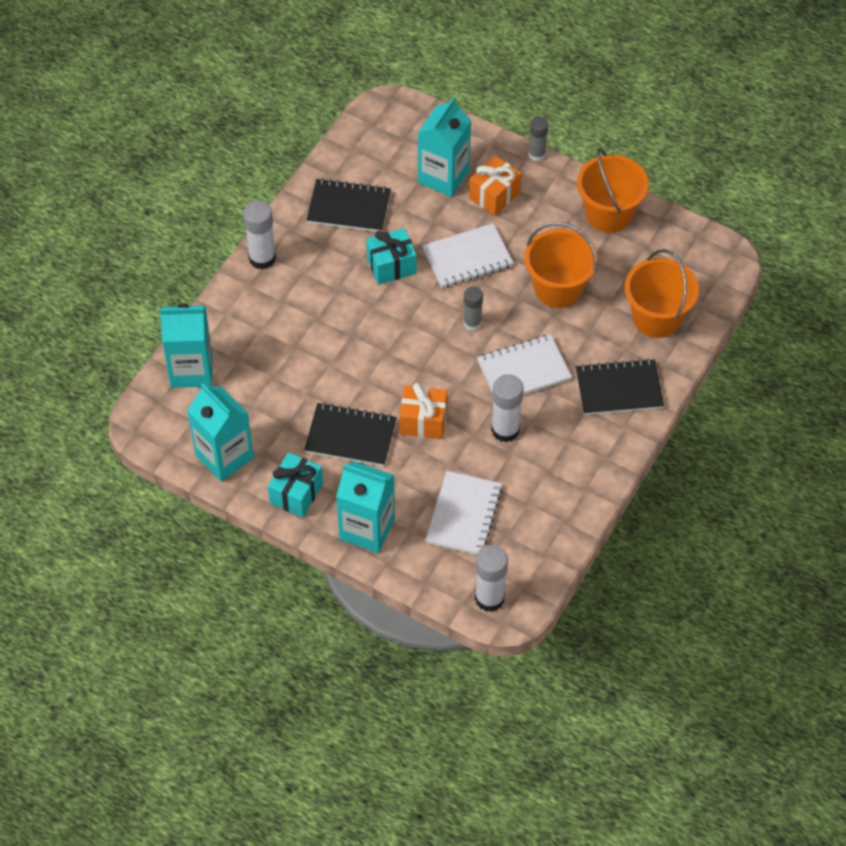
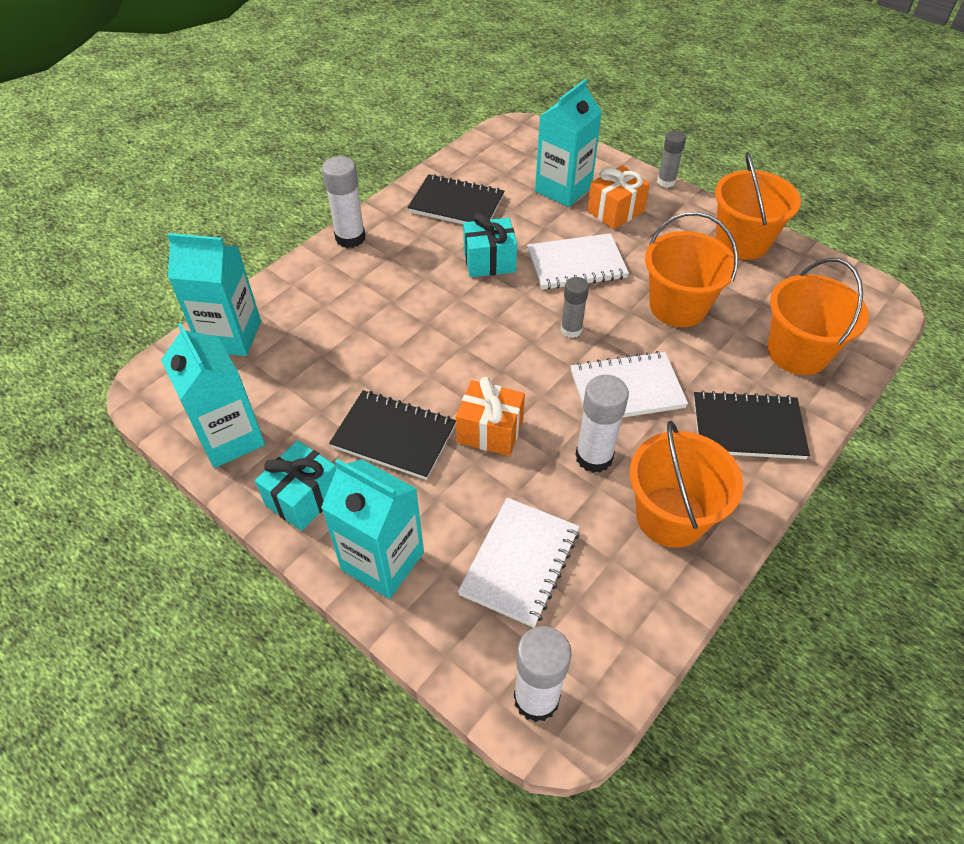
camera: 10 degrees right, 5 degrees down
none -> orange bucket [629,421,744,548]

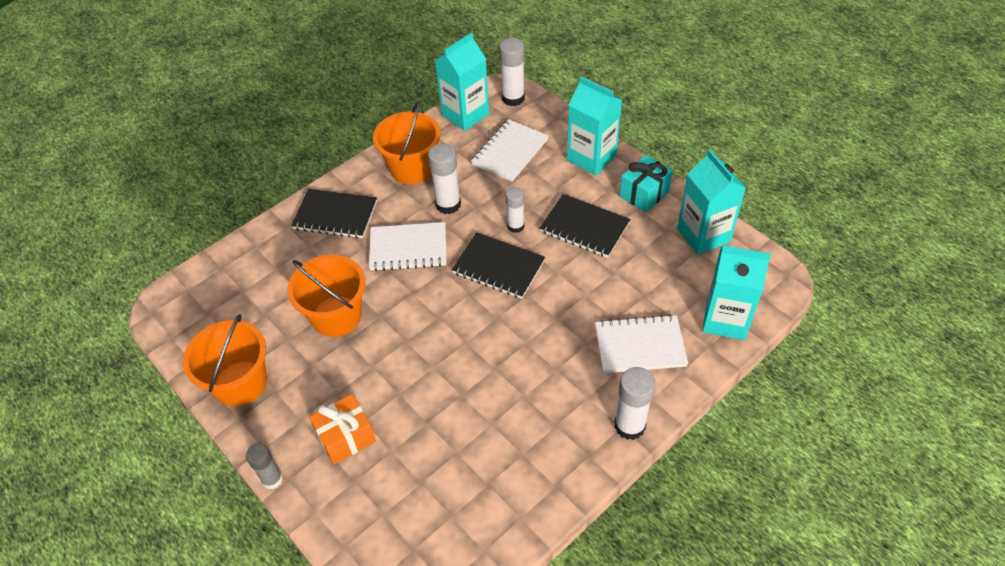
camera: 170 degrees left, 0 degrees up
black notebook [407,174,505,224] -> black notebook moved to [452,232,545,299]
orange gift [456,377,525,456] -> white glue stick [505,187,525,233]
turquoise gift [463,213,517,277] -> none
white notebook [527,233,629,290] -> white notebook moved to [595,314,688,373]
turquoise carton [535,79,602,207] -> turquoise carton moved to [435,32,489,131]
grey glue stick [561,277,589,338] -> none
orange bucket [768,258,869,375] -> none

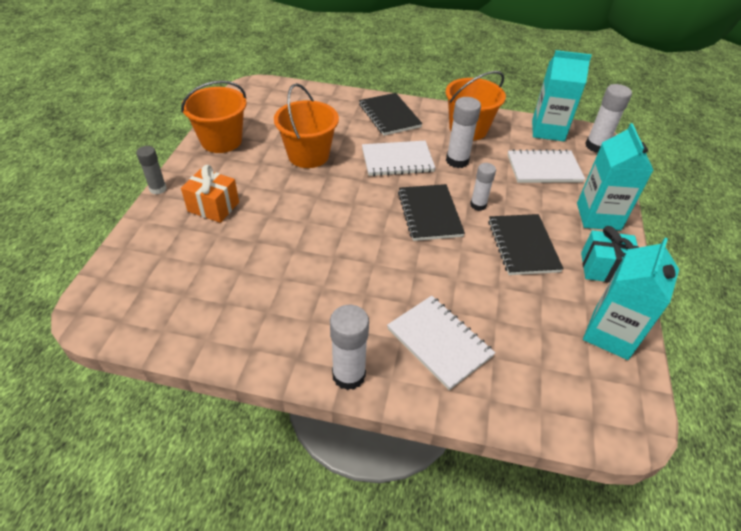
camera: 50 degrees right, 5 degrees down
white notebook [369,222,446,271] -> white notebook turned 60 degrees counterclockwise [362,141,435,176]
turquoise carton [702,245,771,340] -> none

